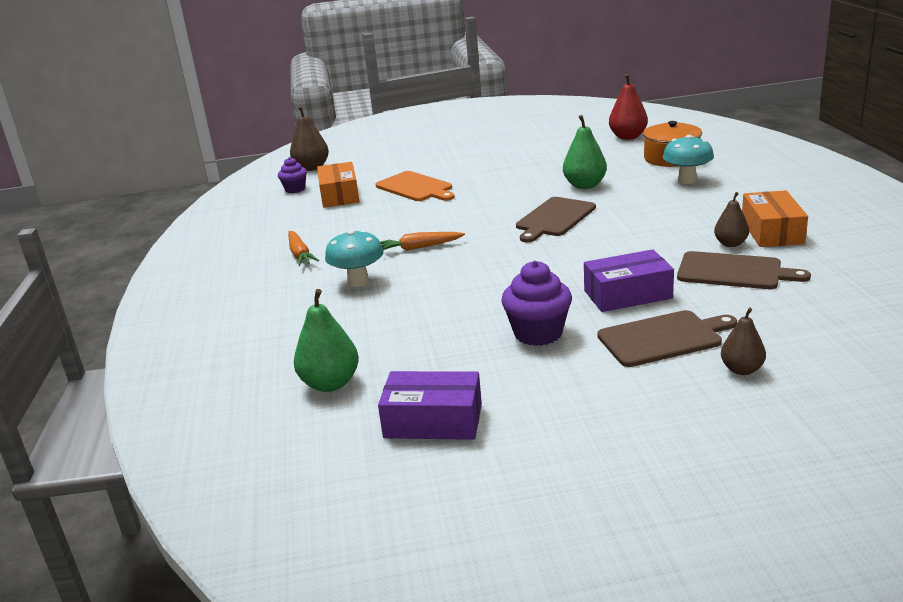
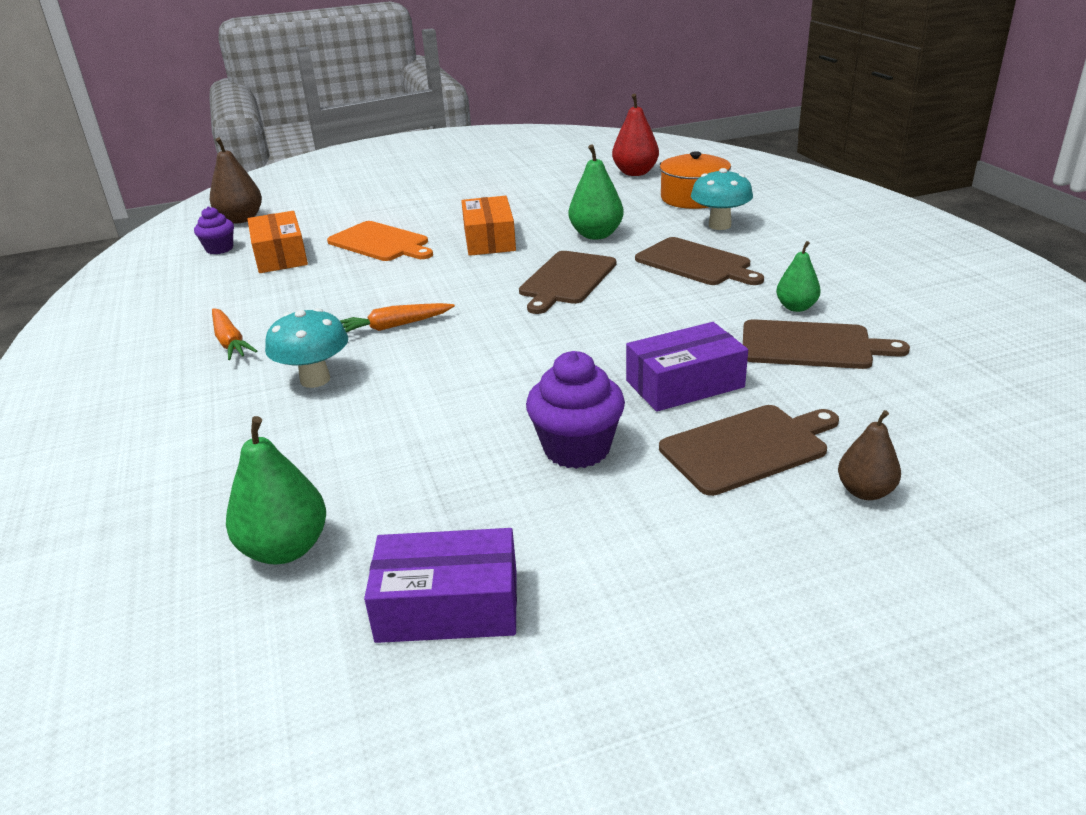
camera: 10 degrees left, 5 degrees up
brown pear [714,192,749,247] -> green pear [776,241,821,312]
orange box [742,190,808,247] -> orange box moved to [461,196,516,256]
none -> brown cutting board [635,237,764,285]

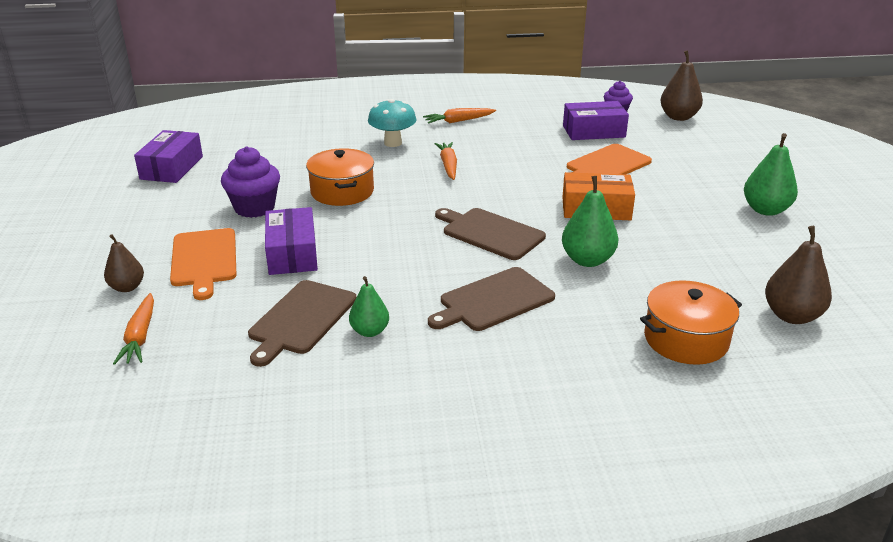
camera: 100 degrees right, 0 degrees up
green pear [226,416,326,564] -> green pear moved to [744,133,798,216]
orange box [247,211,308,273] -> purple box [563,101,629,140]
red pear [612,94,659,176] -> brown pear [765,226,832,324]
brown cutting board [659,405,839,496] -> orange cutting board [170,228,237,300]
turquoise mushroom [691,168,753,230] -> none
none -> orange carrot [113,293,154,365]
none -> orange pot [306,148,374,206]

